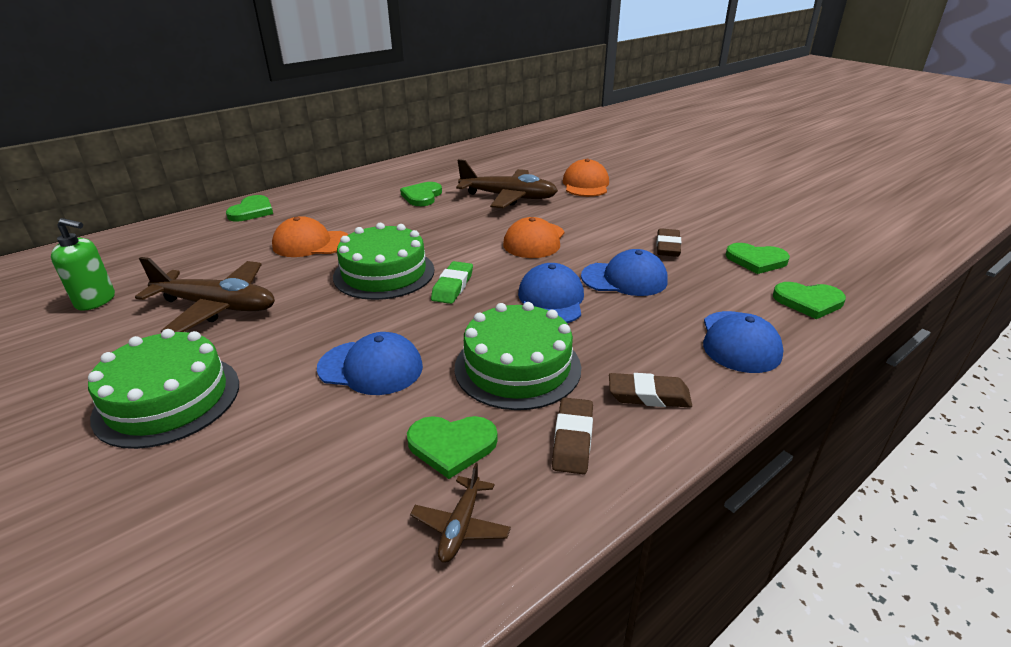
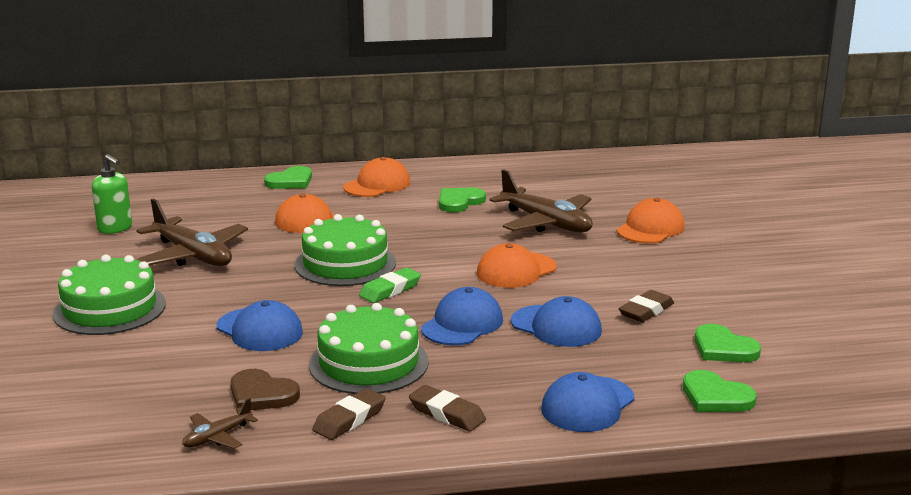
camera: 30 degrees right, 10 degrees down
green heart [407,416,498,479] -> brown heart [231,369,300,410]
none -> orange cap [343,157,411,197]

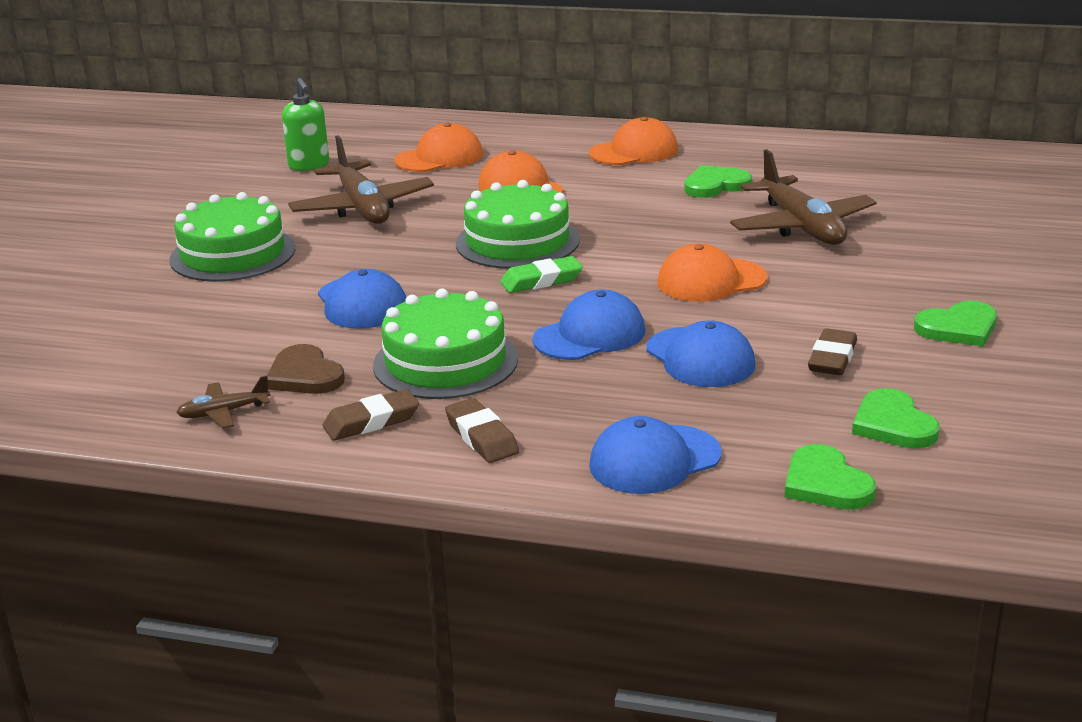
camera: 25 degrees right, 5 degrees up
green heart [264,166,312,189] -> green heart moved to [914,301,997,346]
orange cap [617,198,685,243] -> orange cap moved to [394,123,483,172]
brown eraser [619,290,674,322] -> brown eraser turned 45 degrees counterclockwise [808,328,857,375]

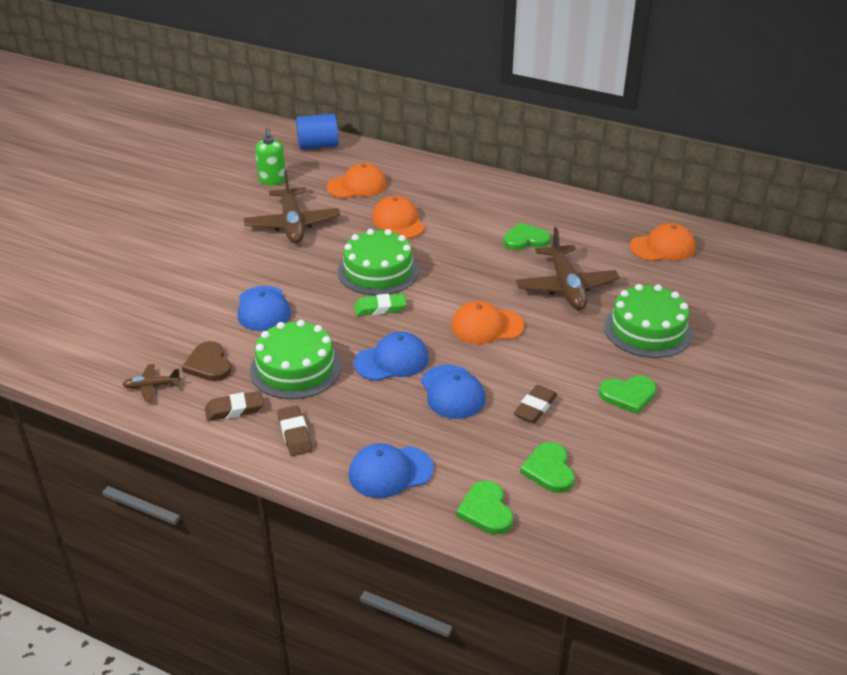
camera: 10 degrees right, 10 degrees up
green cake [169,192,295,282] -> green cake moved to [604,284,693,358]
orange cap [589,117,678,165] -> orange cap moved to [630,223,695,261]
none -> blue cylinder [296,114,338,150]

